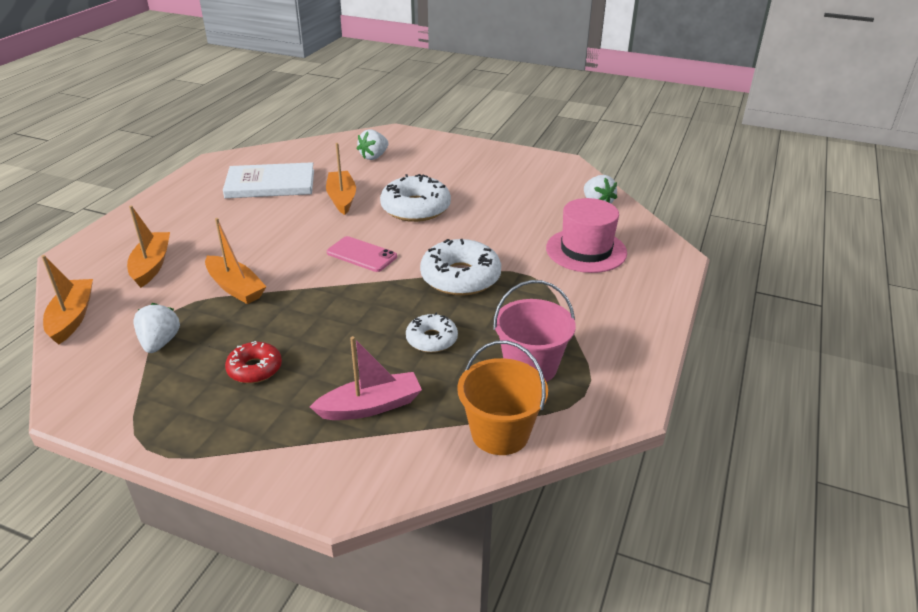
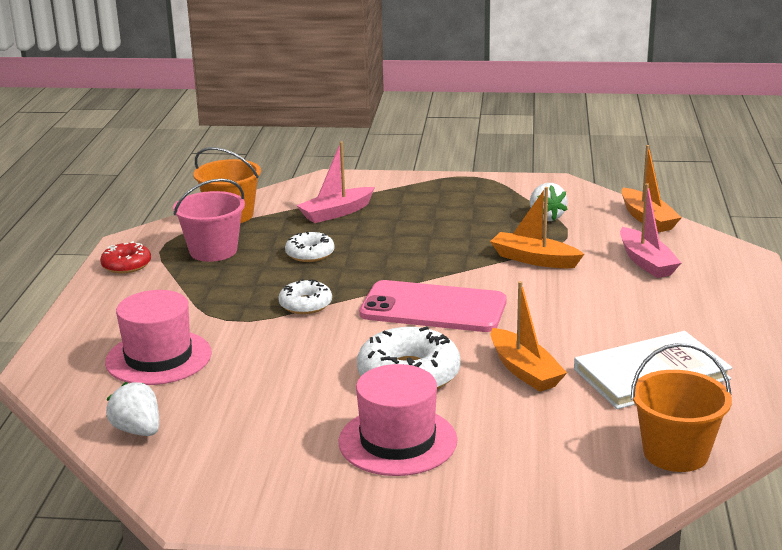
camera: 165 degrees right, 10 degrees down
orange boat [127,205,170,288] -> pink boat [620,183,681,278]
red donut [225,341,282,383] -> red donut moved to [100,241,151,274]
pink phone [327,236,397,272] -> pink phone [359,280,506,332], size x1.72
white strawberry [357,129,389,160] -> none
white donut [420,239,501,296] -> white donut [278,279,332,314], size x0.58
none -> pink hat [339,364,458,476]
none -> orange bucket [631,343,732,472]

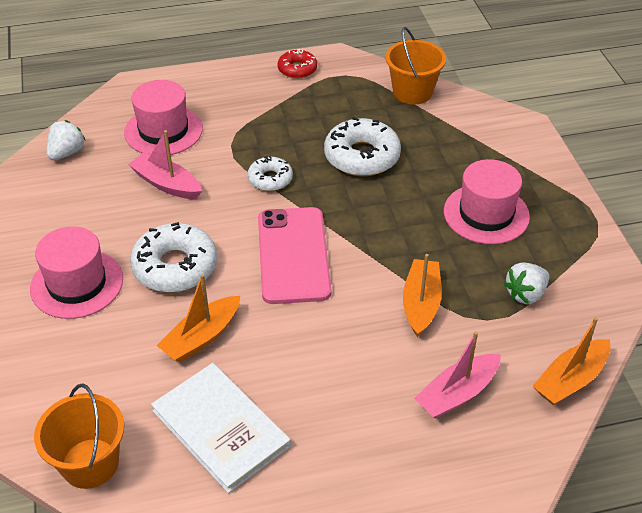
camera: 70 degrees right, 20 degrees up
pink bucket [173,178,245,262] -> none
white donut [285,232,335,262] -> white donut [324,117,401,176], size x1.73
pink boat [296,142,375,223] -> pink boat moved to [128,130,202,199]
none -> pink hat [444,159,530,244]

